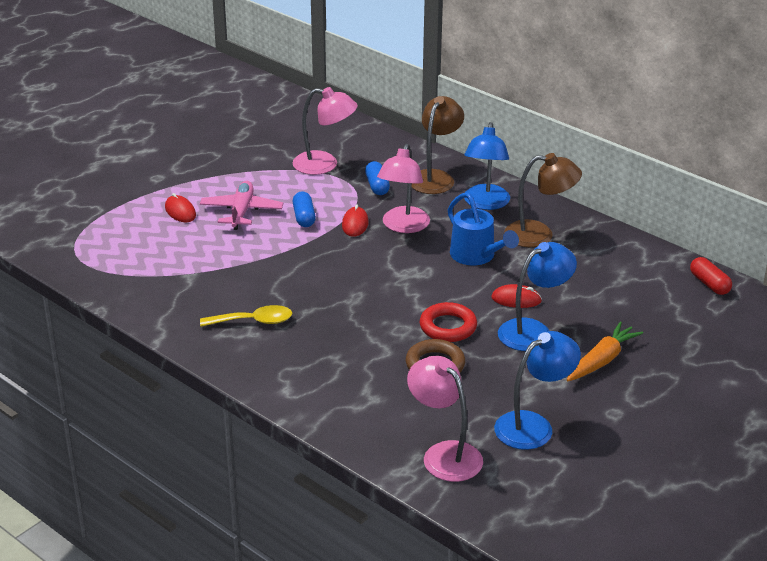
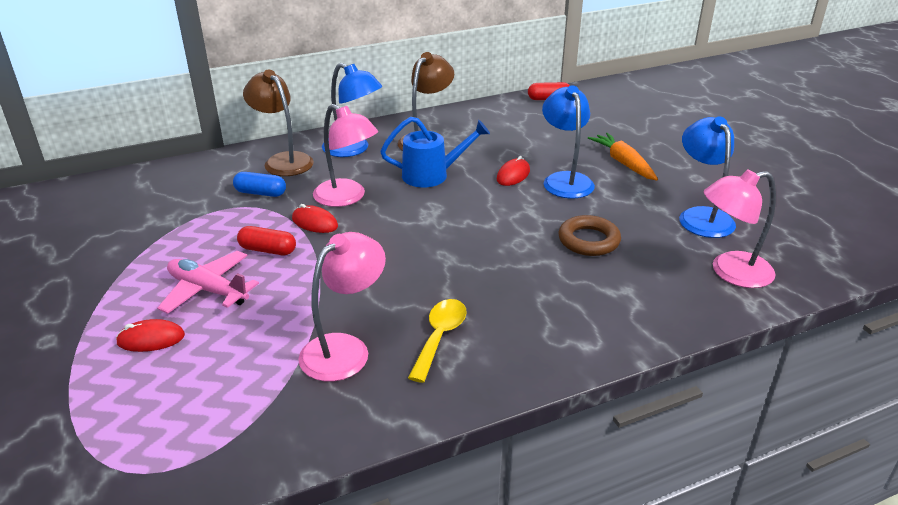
camera: 65 degrees left, 0 degrees up
pink lamp [293,87,358,175] -> pink lamp moved to [298,232,386,381]
blue capsule [293,191,316,227] -> red capsule [237,226,296,255]
red ring [420,302,477,342] -> none

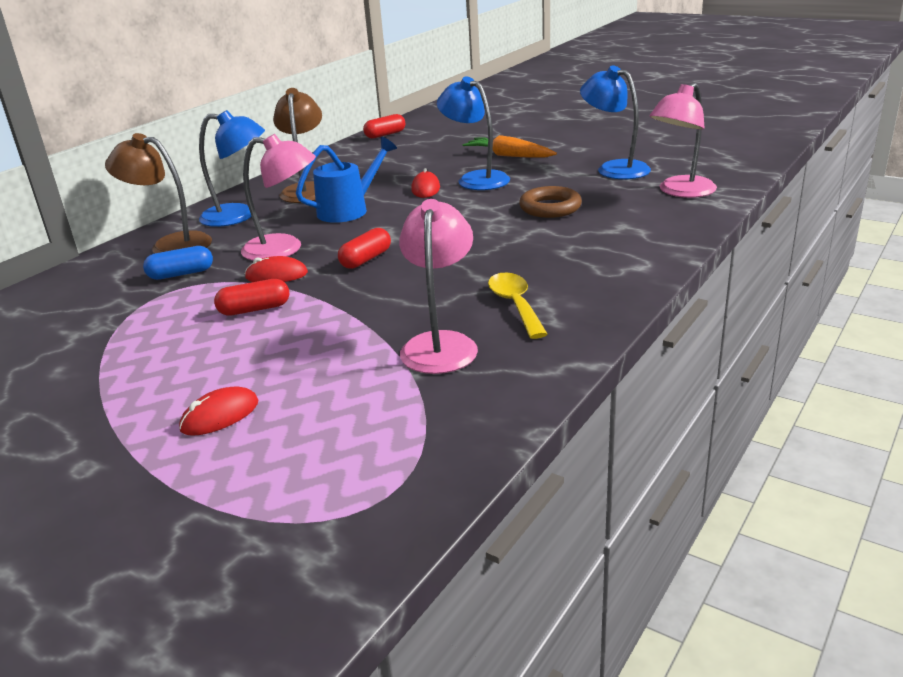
camera: 30 degrees left, 5 degrees down
pink plane [157,251,259,314] -> none
none -> red capsule [338,228,391,269]

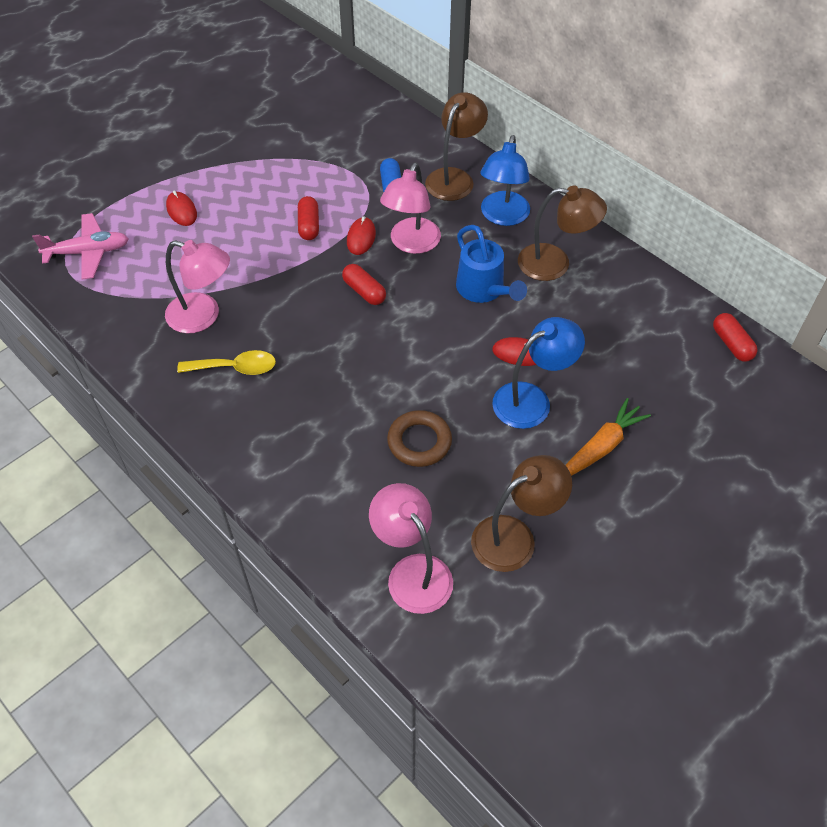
camera: 100 degrees right, 25 degrees up
blue lamp [580,65,651,179] -> brown lamp [471,455,572,572]
none -> pink plane [32,213,129,280]

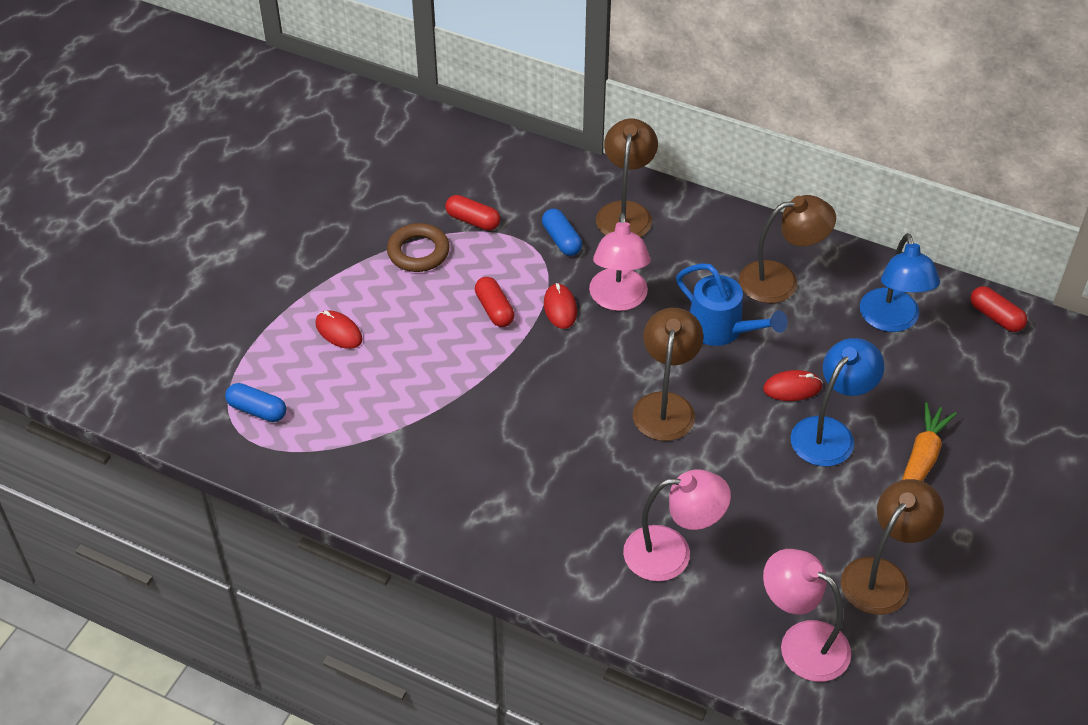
camera: 20 degrees left, 5 degrees down
pink plane [32,213,129,280] -> blue capsule [225,383,286,422]
pink lamp [165,240,230,333] -> pink lamp moved to [623,470,731,581]
yellow spoon [177,350,276,375] -> none
red capsule [342,264,386,305] -> red capsule moved to [445,195,500,231]
brown ring [387,410,452,467] -> brown ring moved to [387,223,450,272]
blue lamp [480,135,530,226] -> blue lamp moved to [860,233,940,332]
none -> brown lamp [633,308,703,441]

